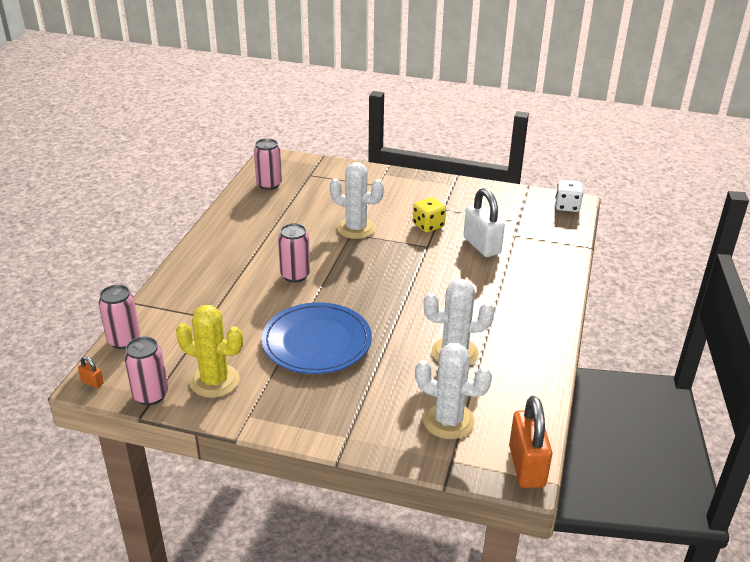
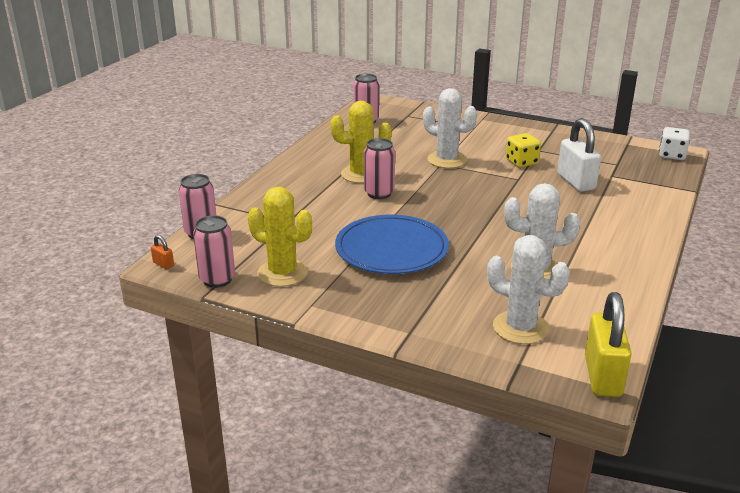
camera: 10 degrees right, 5 degrees down
orange padlock [509,396,553,488] -> yellow padlock [585,292,632,397]
none -> yellow cactus [330,101,392,183]

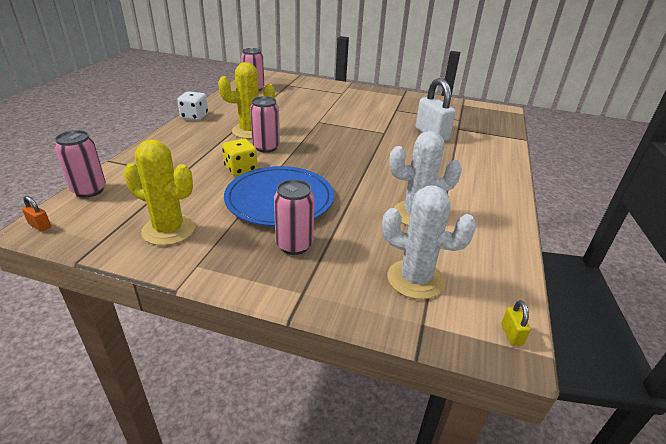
camera: 10 degrees left, 5 degrees up
pink can [193,215,235,288] -> pink can moved to [274,179,314,255]
white cactus [423,88,477,168] -> none
yellow dice [506,133,541,167] -> yellow dice moved to [222,139,258,176]
yellow padlock [585,292,632,397] -> yellow padlock [501,300,531,346], size x0.42
white dice [659,127,690,160] -> white dice moved to [177,91,208,121]

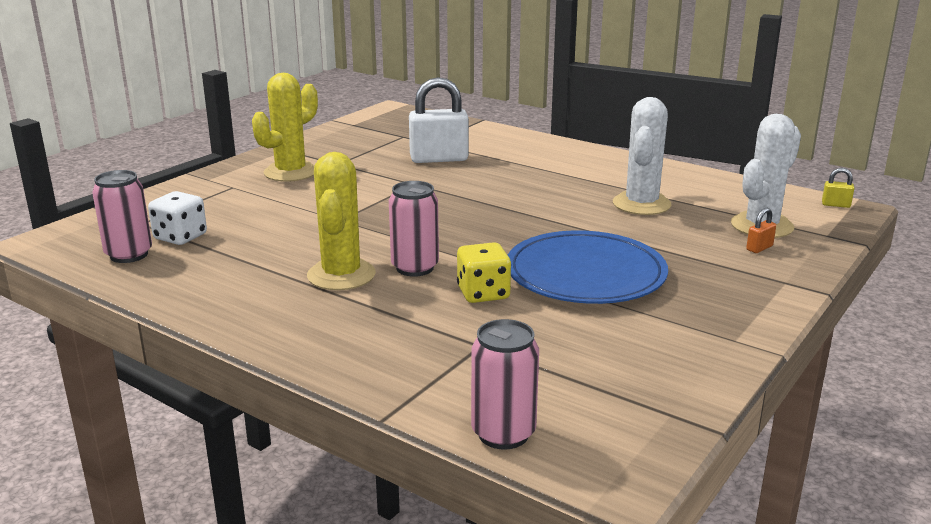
camera: 70 degrees left, 10 degrees down
orange padlock [22,196,51,232] -> orange padlock moved to [746,208,776,253]
yellow cactus [124,140,195,246] -> yellow cactus moved to [252,73,318,182]
white dice [177,91,208,121] -> white dice moved to [148,191,207,245]
pink can [274,179,314,255] -> none

